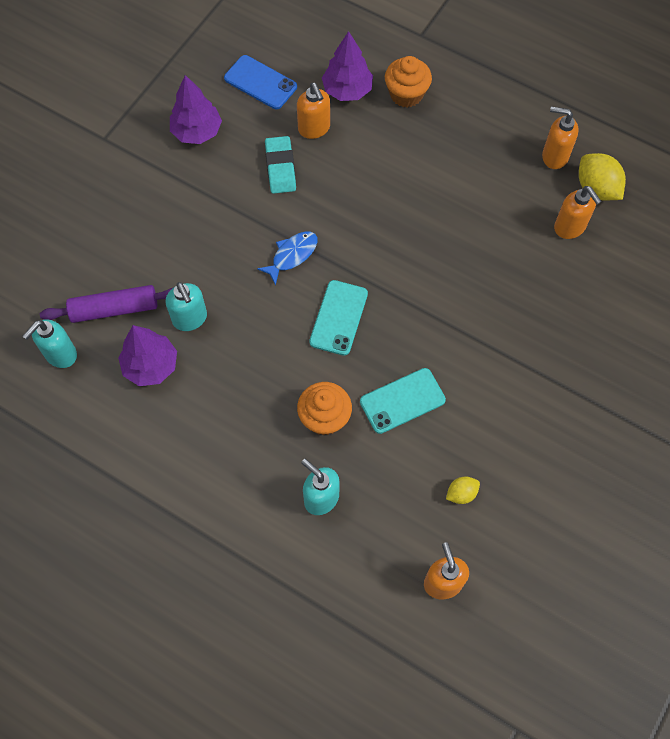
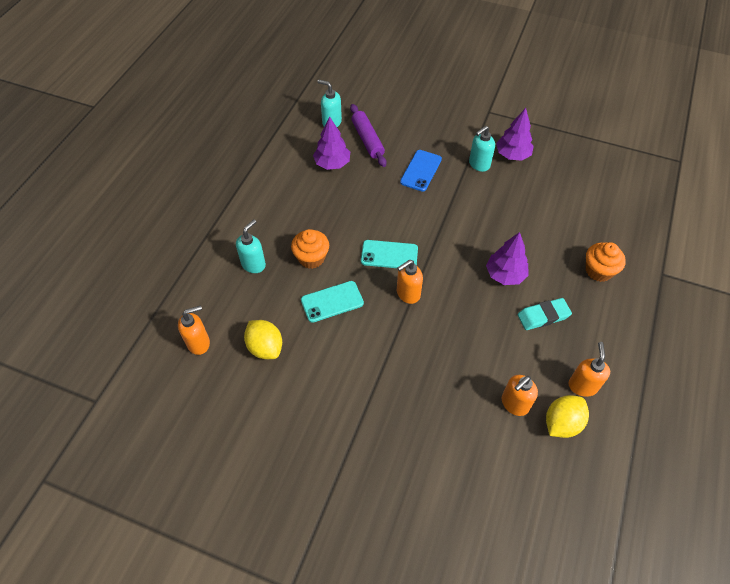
camera: 80 degrees right, 10 degrees down
turquoise soap dispenser [166,282,207,331] -> turquoise soap dispenser moved to [469,126,495,172]
blue phone [224,55,297,109] -> blue phone moved to [400,150,442,192]
blue fish [257,232,318,286] -> none
turquoise eraser [265,136,296,194] -> turquoise eraser moved to [518,298,572,330]
orange soap dispenser [297,83,330,139] -> orange soap dispenser moved to [397,260,423,304]
purple tree [322,31,373,101] -> purple tree moved to [486,232,529,285]
turquoise phone [360,368,446,434] -> turquoise phone turned 75 degrees counterclockwise [301,281,364,323]
yellow lemon [446,477,480,504] -> yellow lemon [244,320,282,359], size x1.81

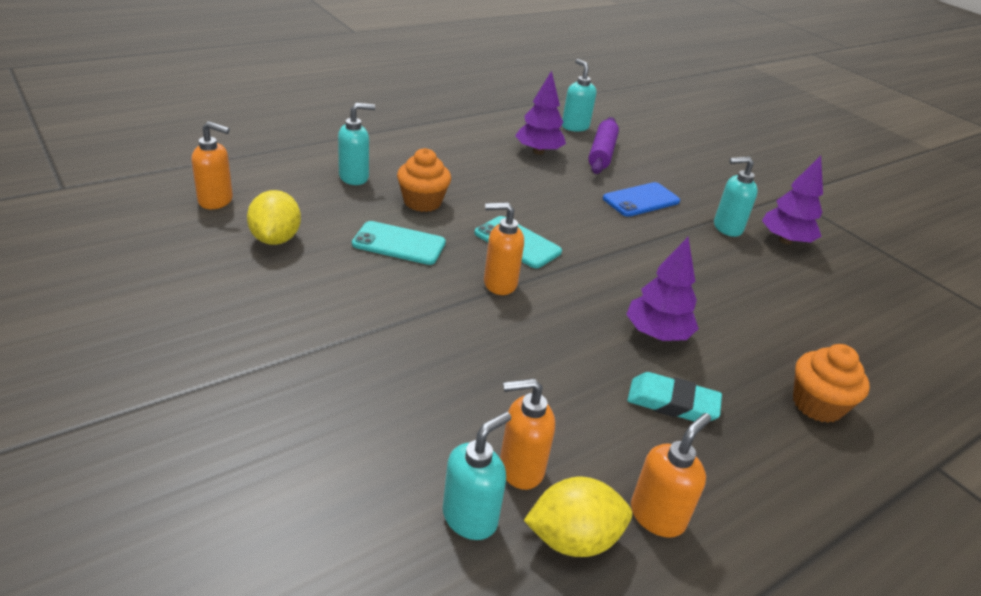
camera: 30 degrees right, 20 degrees down
none -> turquoise soap dispenser [443,411,511,540]

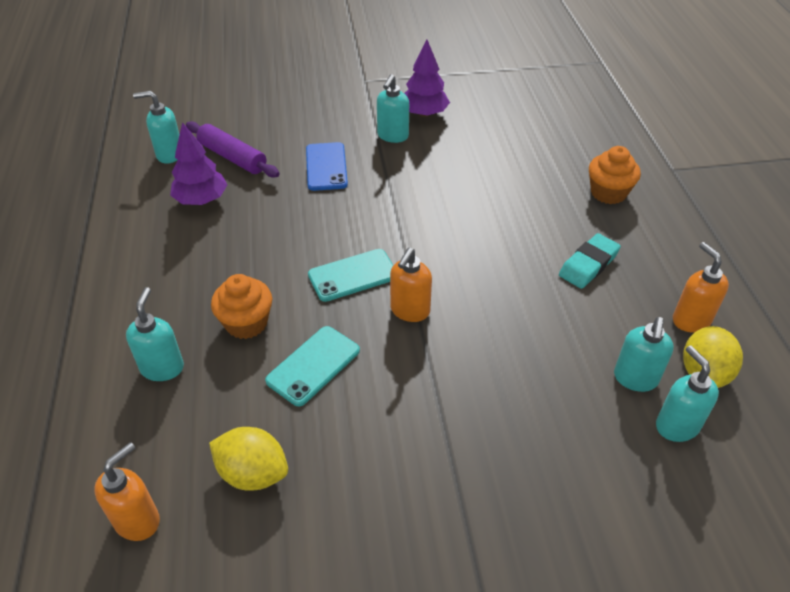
camera: 60 degrees left, 10 degrees up
orange soap dispenser [500,378,555,490] -> turquoise soap dispenser [614,317,674,392]
purple tree [626,237,699,341] -> none

